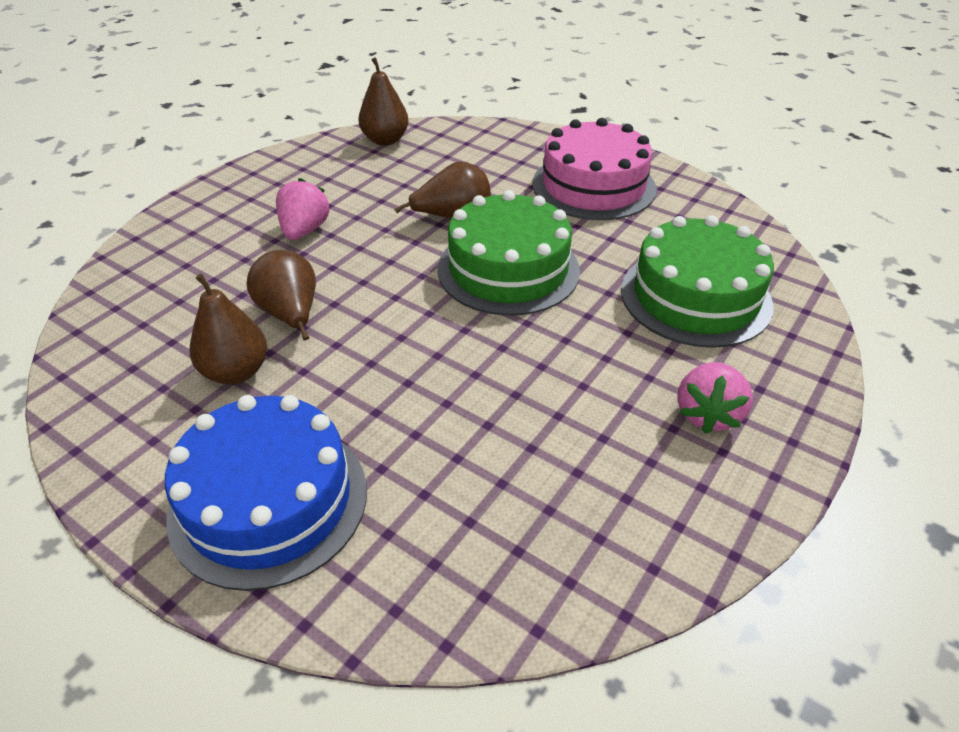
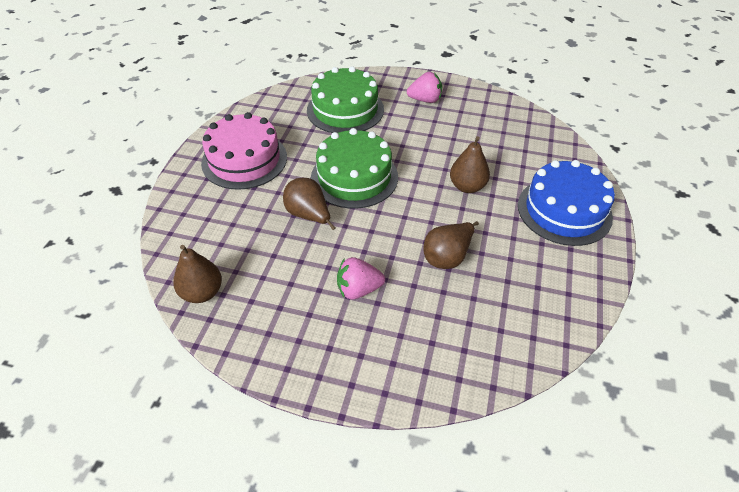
camera: 110 degrees left, 5 degrees up
brown pear [190,274,267,384] -> brown pear moved to [450,136,490,193]

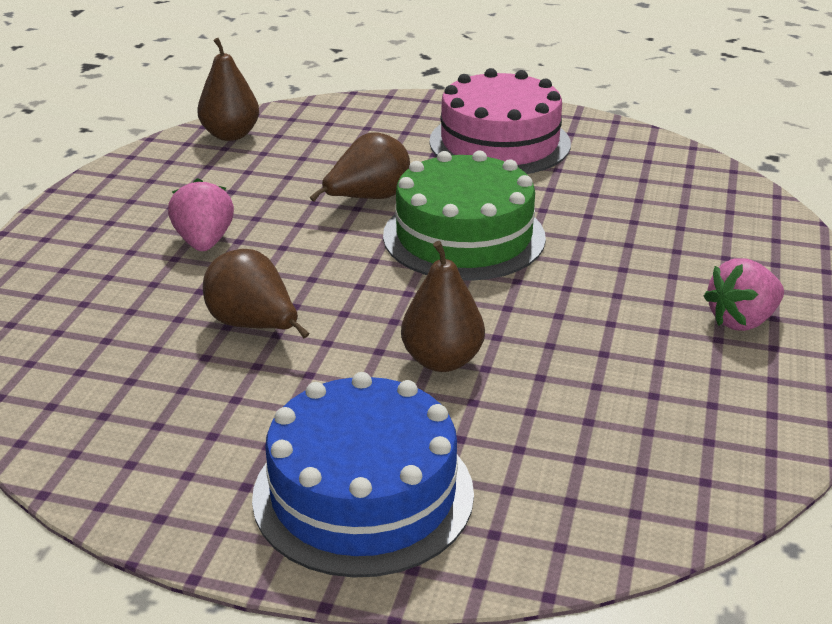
camera: 90 degrees right, 15 degrees down
green cake [307,66,384,133] -> none
pink strawberry [407,72,442,103] -> pink strawberry turned 60 degrees clockwise [703,258,784,331]

